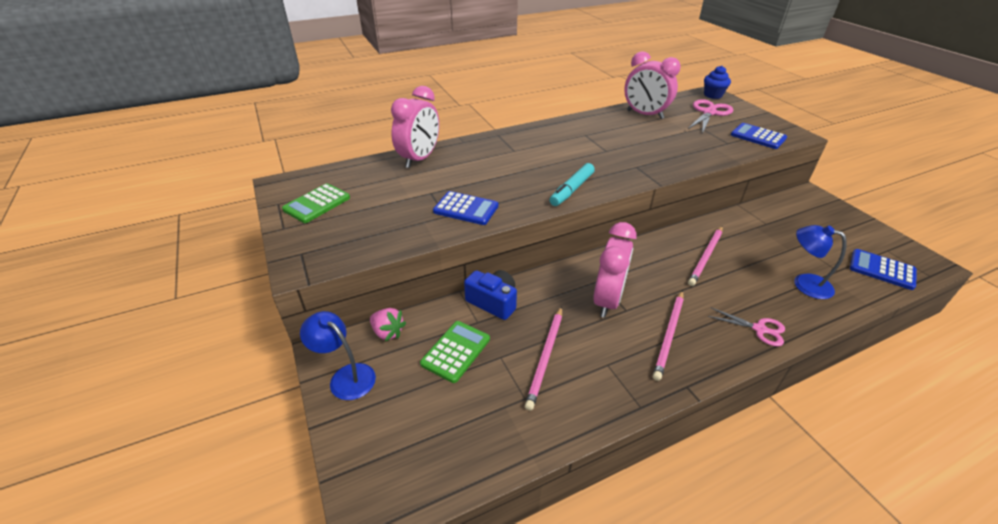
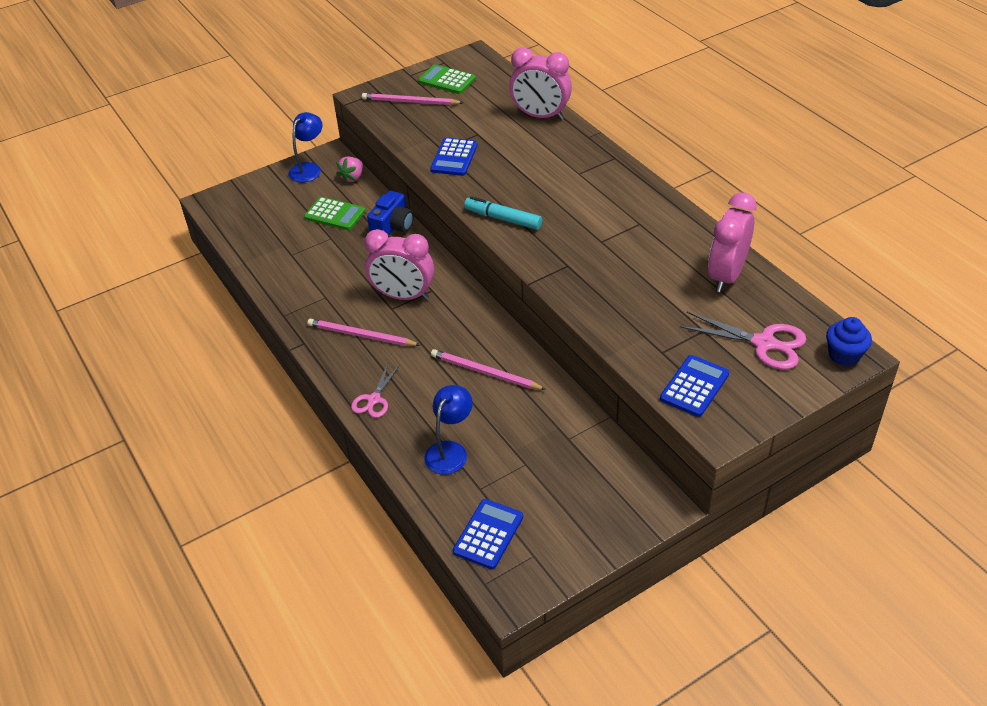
camera: 85 degrees right, 5 degrees up
pink pencil [525,306,562,410] -> pink pencil moved to [362,93,463,105]

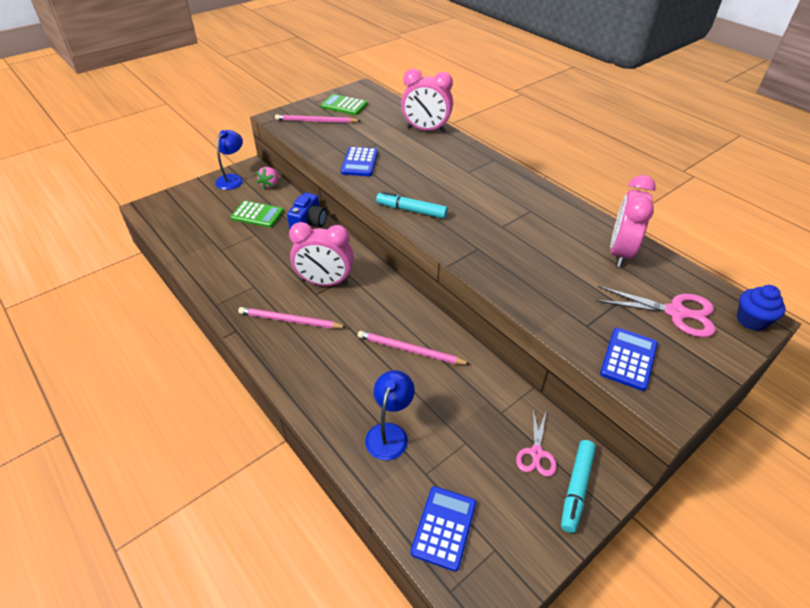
camera: 10 degrees left, 0 degrees up
pink scissors [351,364,400,418] -> pink scissors moved to [516,409,557,477]
none -> turquoise marker [561,440,596,533]

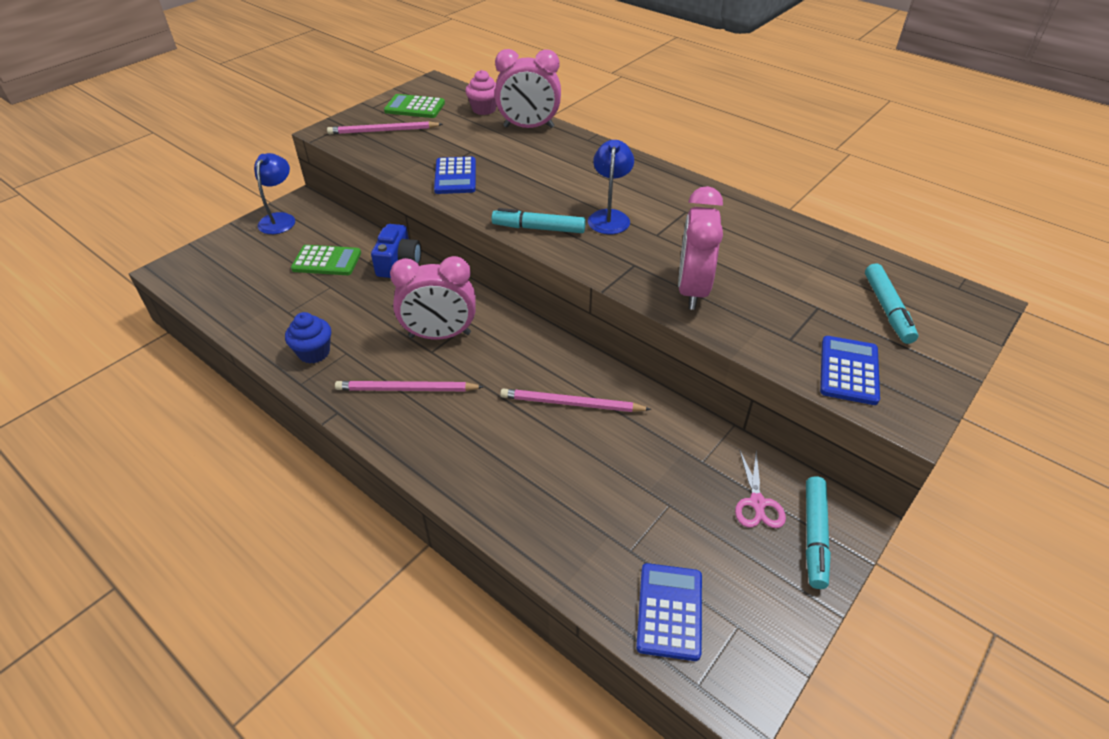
camera: 10 degrees left, 0 degrees up
pink strawberry [256,167,279,190] -> none
blue lamp [365,370,415,460] -> blue lamp moved to [588,140,634,234]
pink scissors [596,286,716,337] -> turquoise marker [865,263,918,344]
pink clock [610,175,656,267] -> pink clock moved to [678,186,723,310]
blue cupcake [737,285,786,331] -> blue cupcake moved to [285,312,331,364]
none -> pink cupcake [465,70,497,115]

